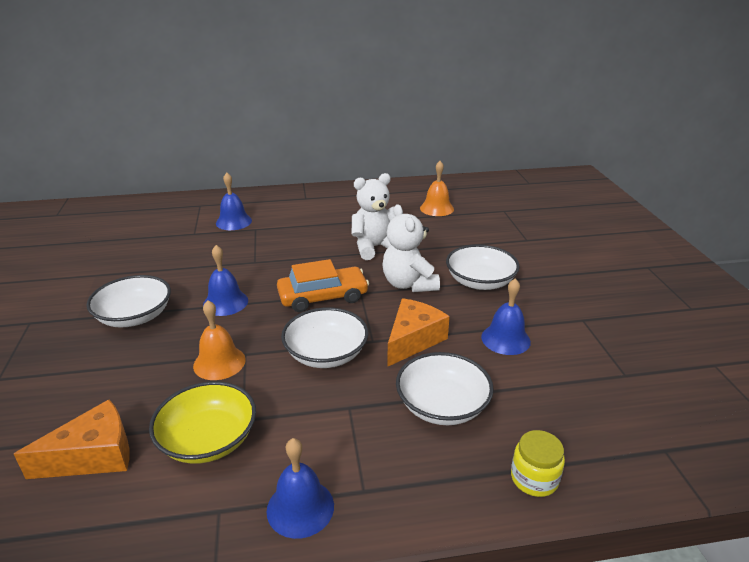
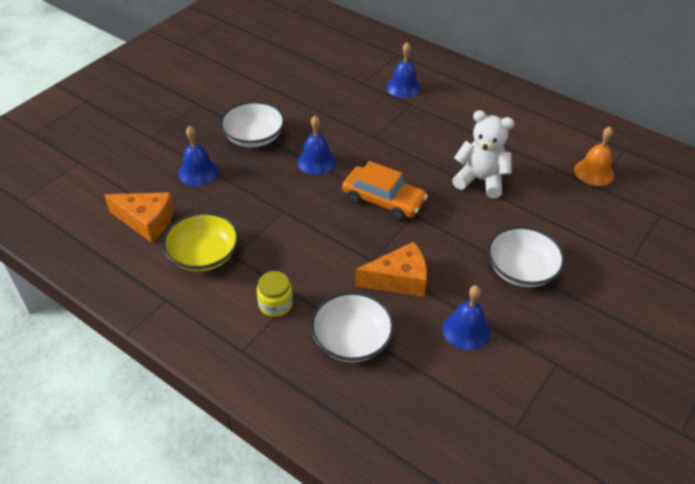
camera: 45 degrees right, 15 degrees up
orange bell [193,300,245,380] -> none
blue bell [266,438,334,539] -> blue bell moved to [178,126,218,186]
white bowl [281,307,368,368] -> none
white teddy bear [382,204,440,292] -> none
yellow jar [511,430,565,497] -> yellow jar moved to [257,271,293,317]

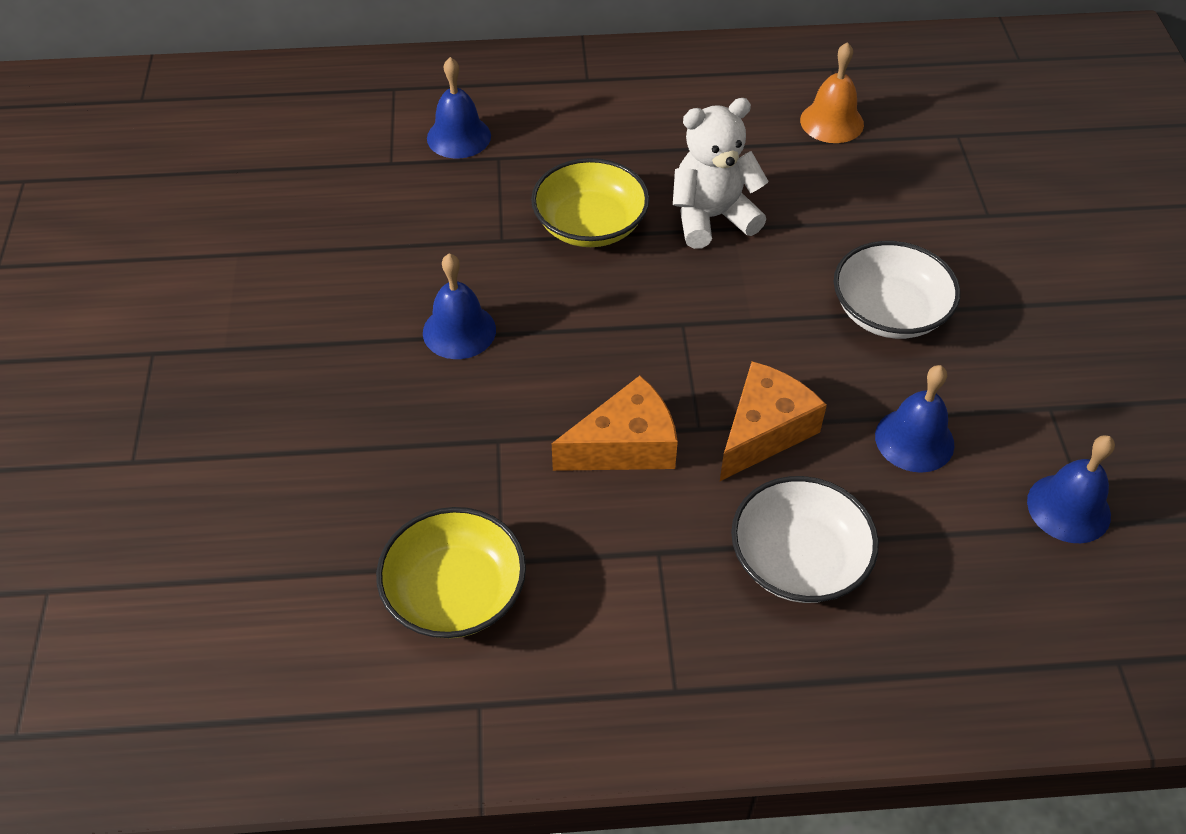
camera: 40 degrees left, 5 degrees up
orange cheese [104,192,174,243] -> orange cheese moved to [552,376,678,471]
blue bell [178,126,218,186] -> blue bell moved to [1027,435,1115,543]
white bowl [220,101,285,147] -> none
yellow jar [257,271,293,317] -> none
orange car [342,161,428,221] -> none
none -> yellow bowl [531,158,650,247]

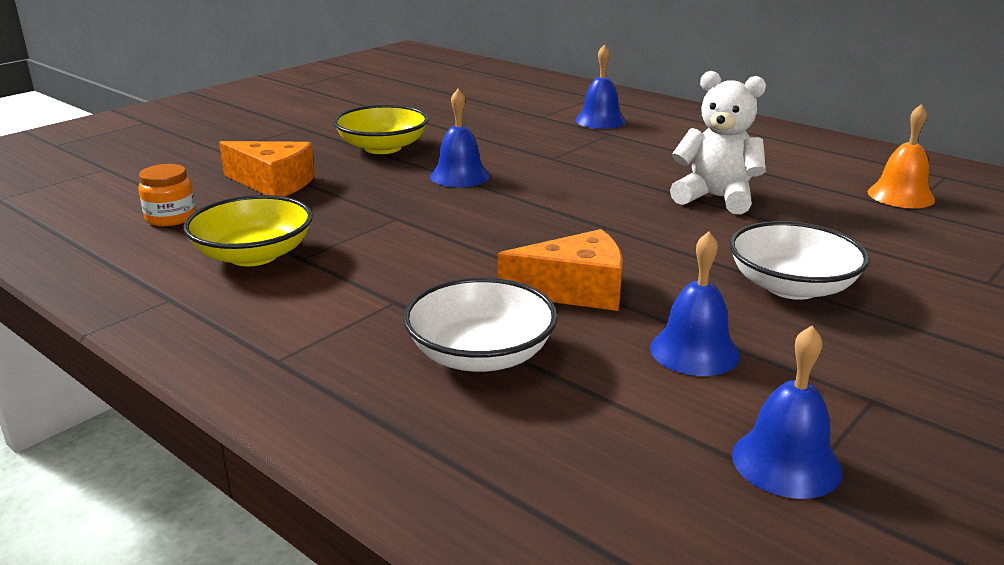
camera: 45 degrees right, 25 degrees down
yellow bowl [531,158,650,247] -> yellow bowl moved to [333,105,429,154]
orange cheese [552,376,678,471] -> orange cheese moved to [219,141,315,197]
none -> orange jar [138,164,196,226]

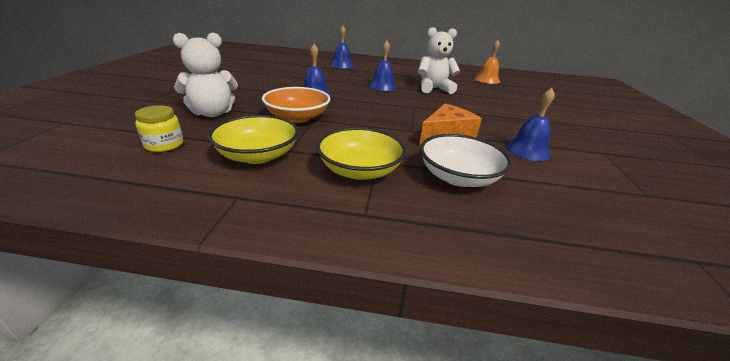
camera: 35 degrees left, 5 degrees up
orange jar [138,164,196,226] -> yellow jar [135,105,183,152]
orange cheese [219,141,315,197] -> white teddy bear [173,33,238,117]
yellow bowl [333,105,429,154] -> yellow bowl moved to [316,127,406,180]
white bowl [729,221,870,300] -> none
blue bell [732,326,843,499] -> blue bell moved to [368,41,397,91]
none -> orange bowl [262,87,330,123]

